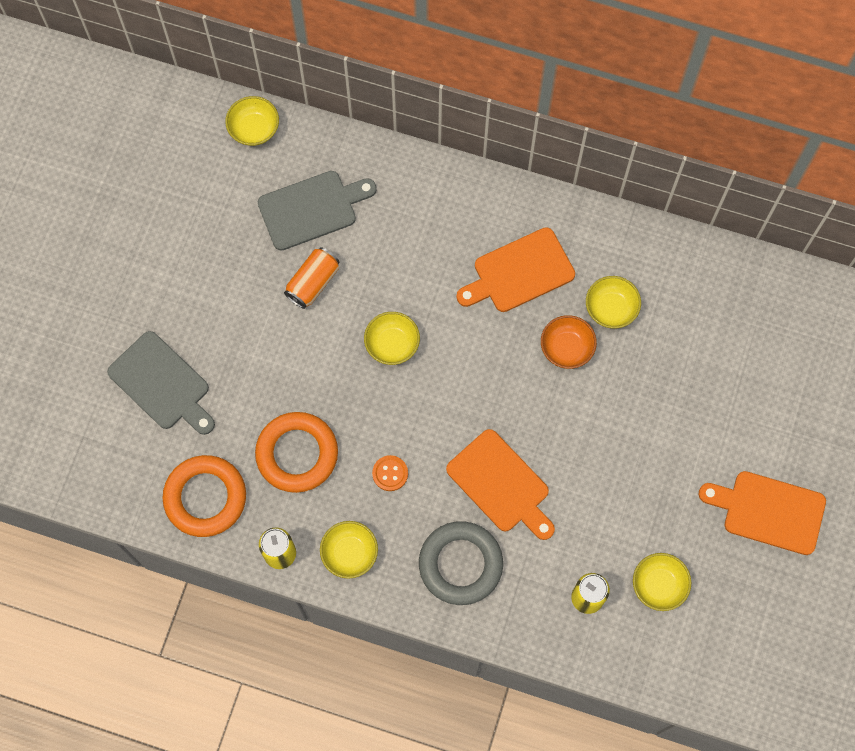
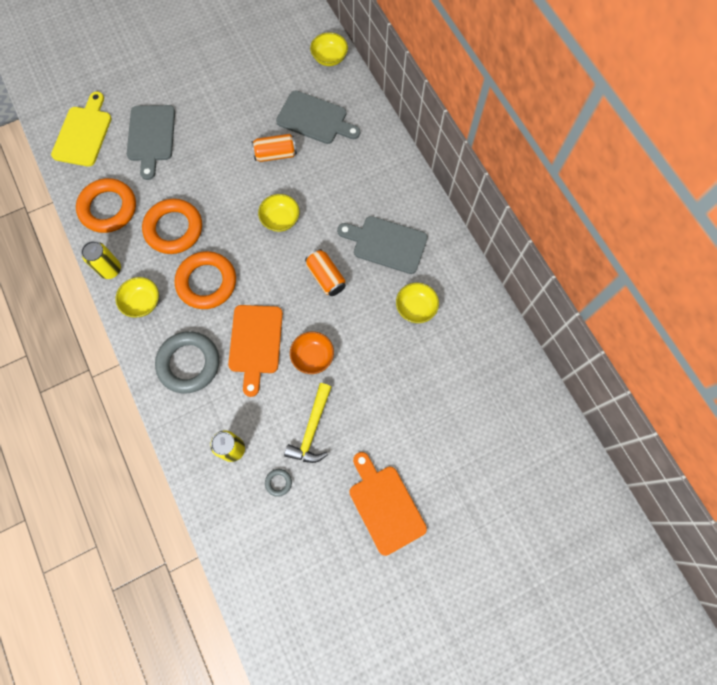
camera: 45 degrees right, 0 degrees up
orange button [372,455,408,491] -> orange ring [175,251,236,309]
orange cutting board [456,227,575,312] -> grey cutting board [337,216,428,274]
orange bowl [541,315,597,369] -> orange bowl moved to [290,332,334,374]
yellow bowl [633,553,691,611] -> grey ring [265,469,292,497]
none -> yellow cutting board [51,92,112,167]
none -> yellow hammer [284,383,331,463]
none -> orange can [305,249,346,296]

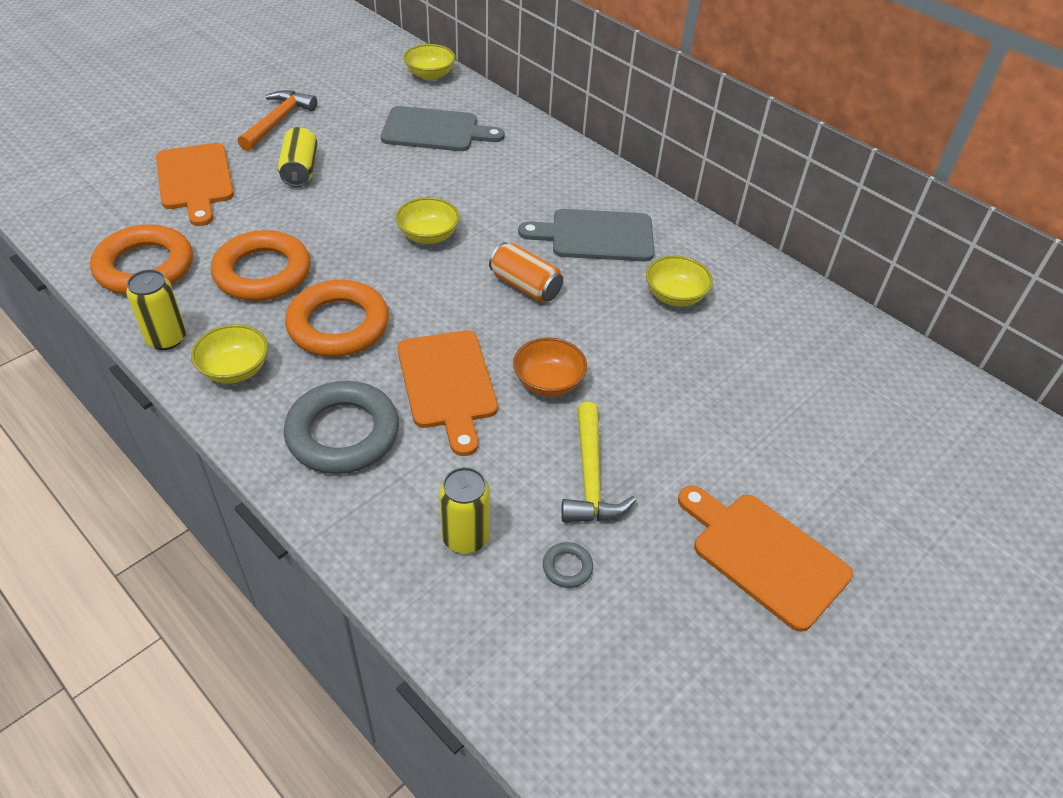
camera: 20 degrees left, 25 degrees down
yellow cutting board [51,92,112,167] -> none
grey cutting board [127,105,175,180] -> orange cutting board [156,143,234,226]
orange can [252,134,297,162] -> none
none -> orange hammer [238,90,317,151]
none -> yellow can [278,127,318,187]

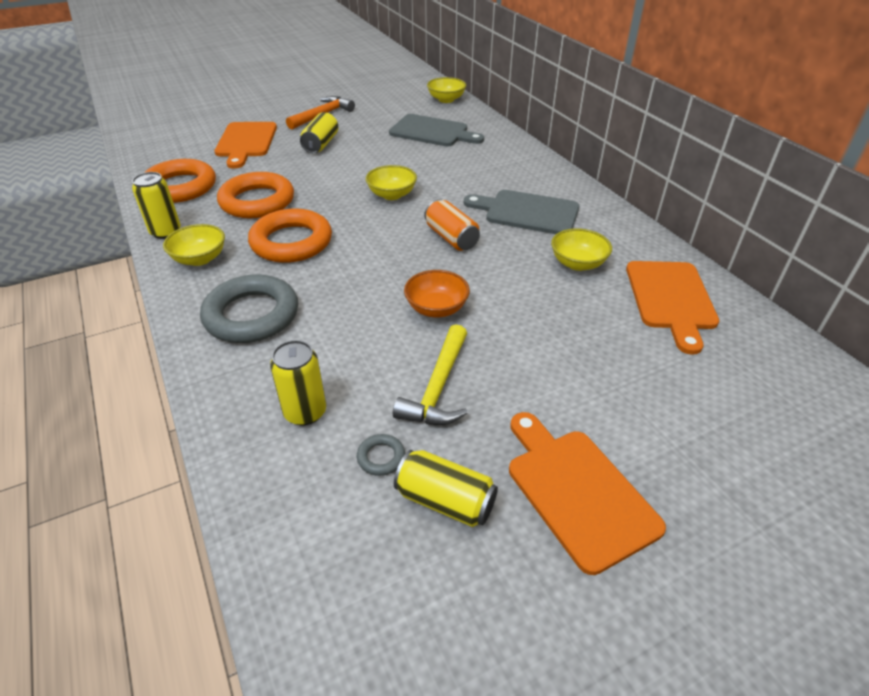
camera: 20 degrees right, 5 degrees down
orange cutting board [398,330,498,456] -> orange cutting board moved to [626,261,719,355]
none -> yellow can [394,450,498,527]

